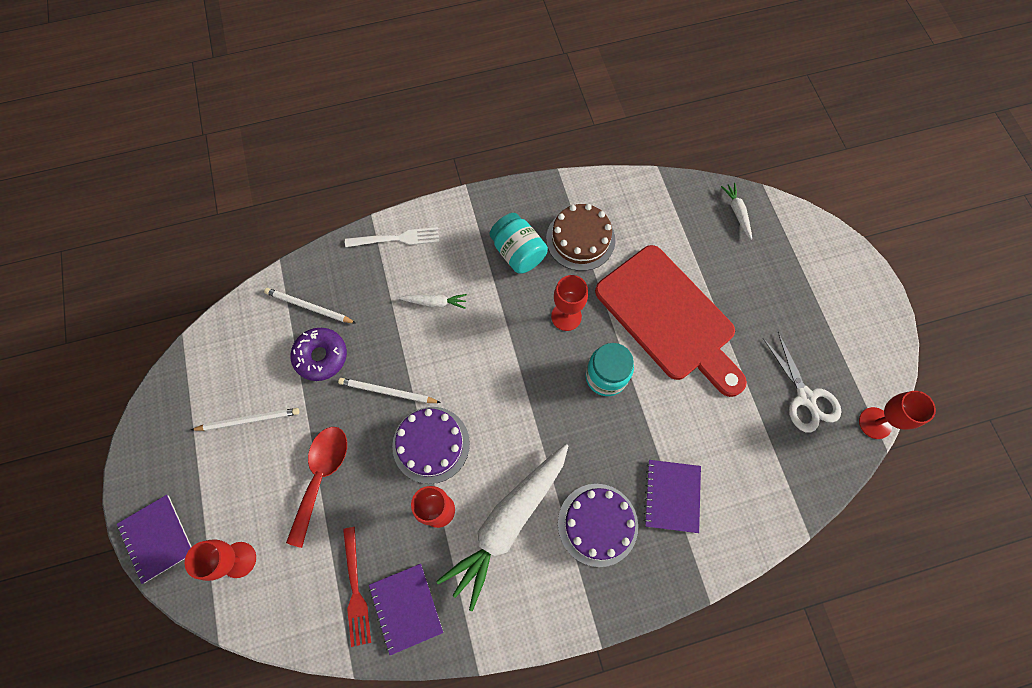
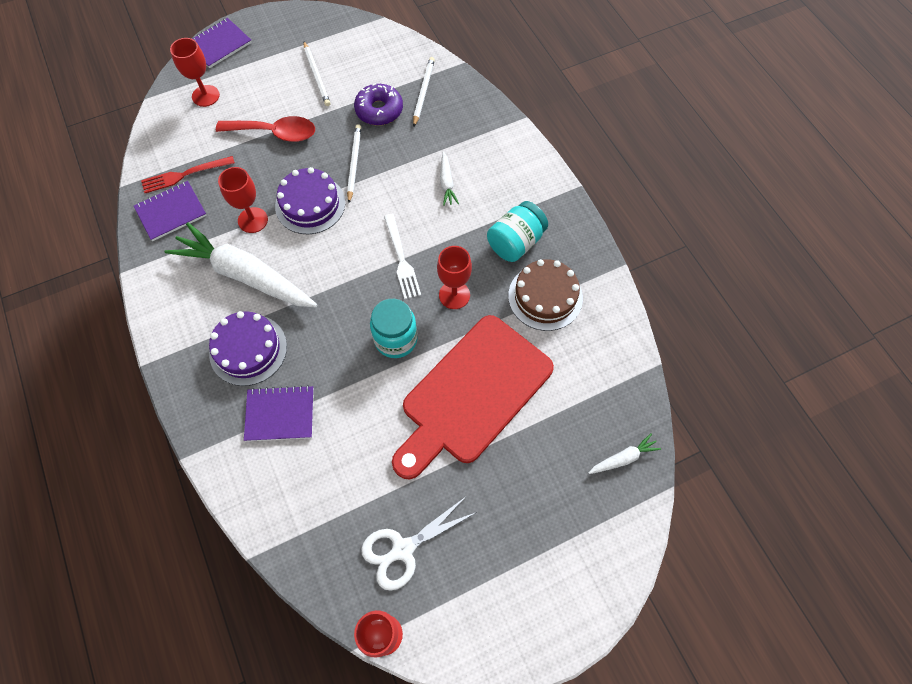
camera: 80 degrees right, 5 degrees down
white fork [345,227,439,247] -> white fork moved to [384,214,421,299]

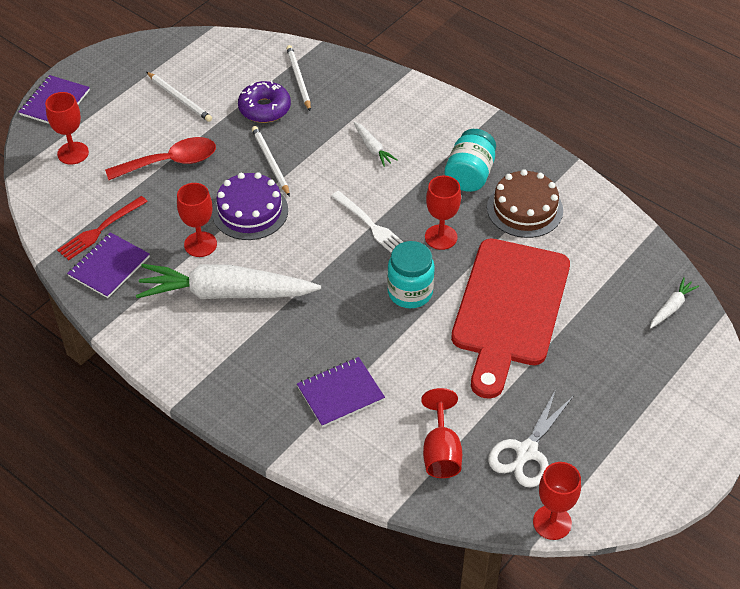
camera: 25 degrees left, 15 degrees down
purple cake [209,311,287,386] -> none
none -> red goblet [421,388,462,478]

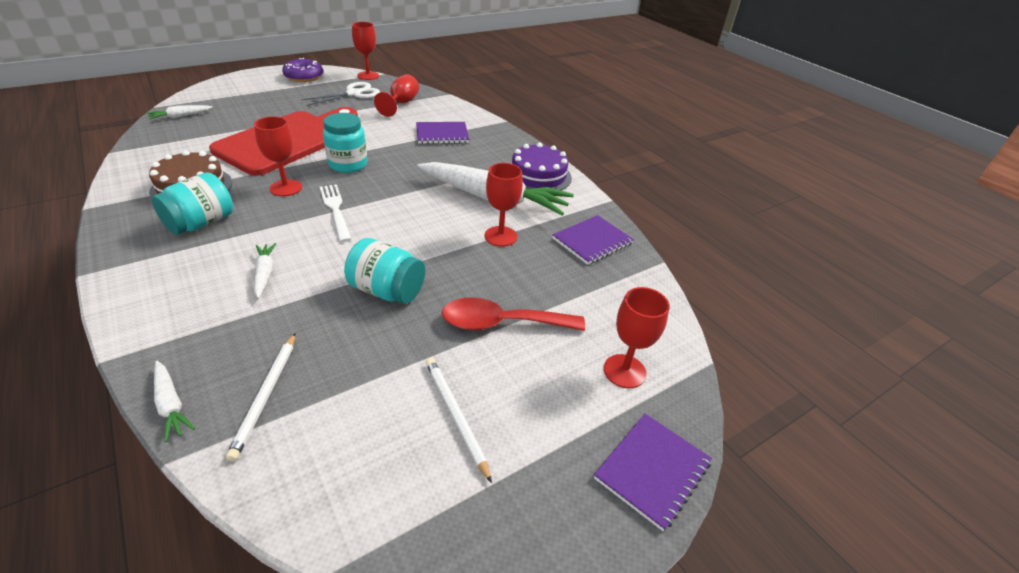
camera: 165 degrees left, 10 degrees down
red fork [57,196,148,260] -> none
purple cake [212,172,288,240] -> purple cake moved to [512,143,572,190]
purple donut [238,81,291,123] -> purple donut moved to [282,58,323,82]
white pencil [252,126,290,197] -> turquoise jar [344,238,425,304]
none -> white carrot [154,361,195,442]

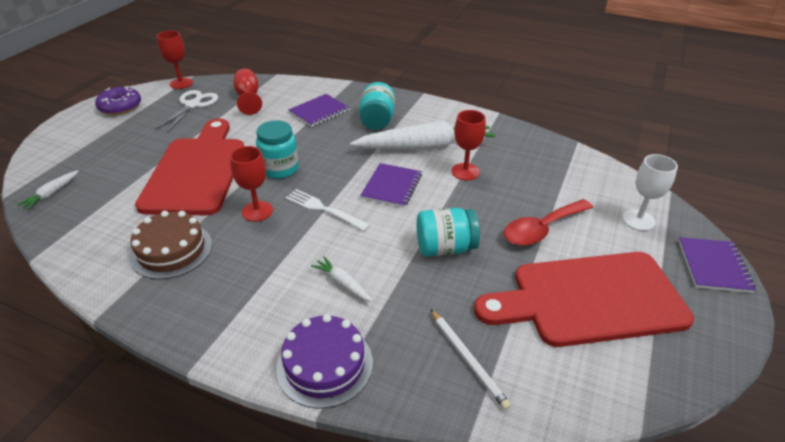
camera: 30 degrees left, 0 degrees up
turquoise jar [152,172,233,235] -> turquoise jar moved to [359,82,395,130]
white carrot [154,361,195,442] -> none
white pencil [426,358,492,483] -> red cutting board [474,252,694,347]
purple cake [512,143,572,190] -> purple cake moved to [276,314,373,408]
purple notebook [553,215,634,265] -> purple notebook moved to [360,163,422,208]
red goblet [604,287,670,388] -> white goblet [622,154,678,231]

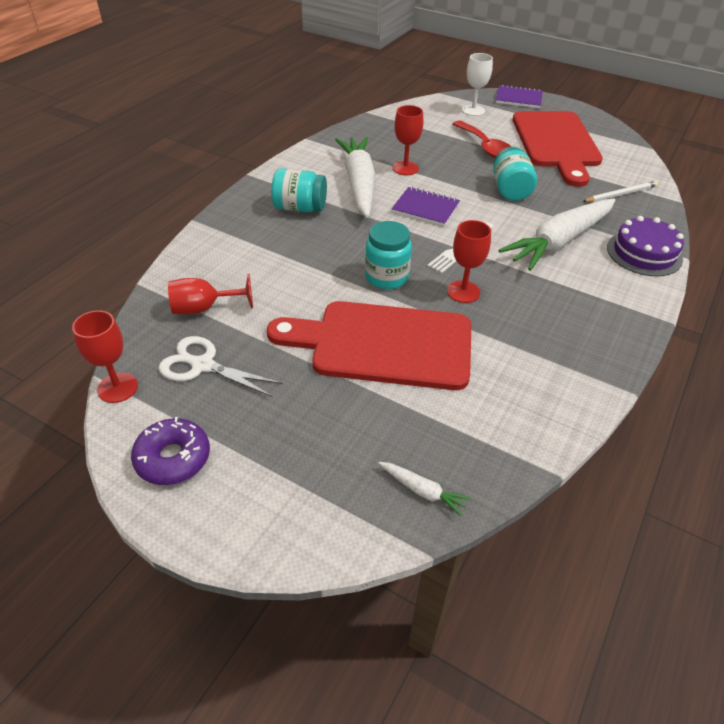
camera: 85 degrees left, 5 degrees up
brown cake [130,211,212,279] -> none
purple notebook [288,94,350,127] -> none
white carrot [311,256,373,302] -> white carrot [499,199,615,271], size x2.40

